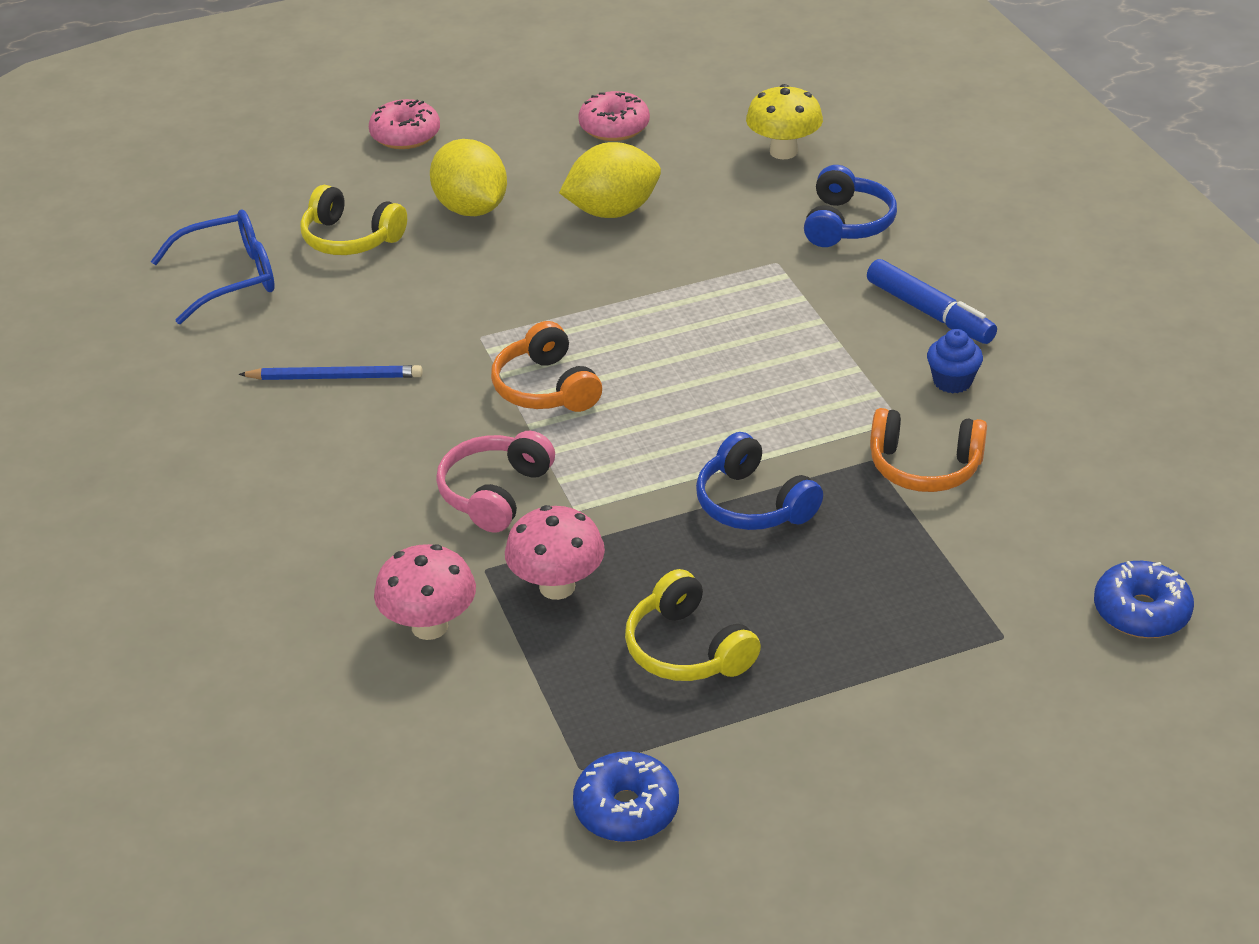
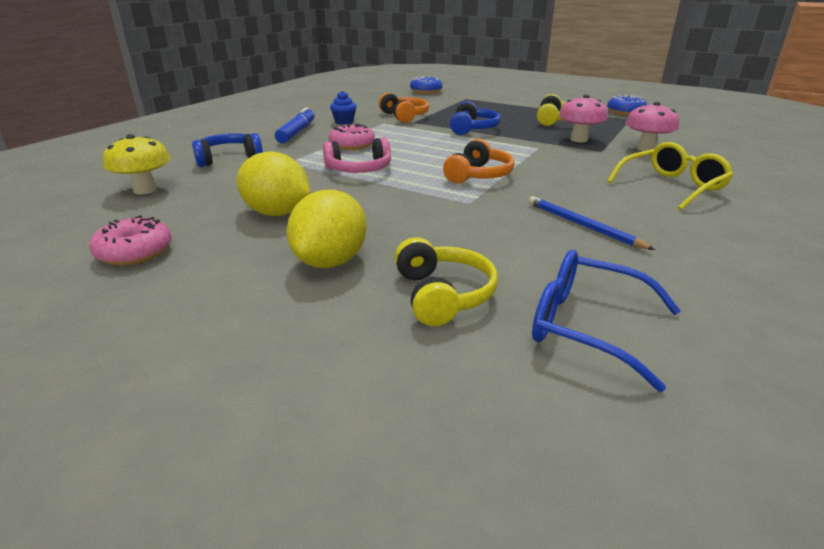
camera: 130 degrees left, 10 degrees down
pink donut [369,99,440,149] -> pink donut moved to [328,123,375,150]
pink headphones [436,430,555,533] -> pink headphones moved to [323,137,391,173]
none -> yellow glasses [607,142,733,210]

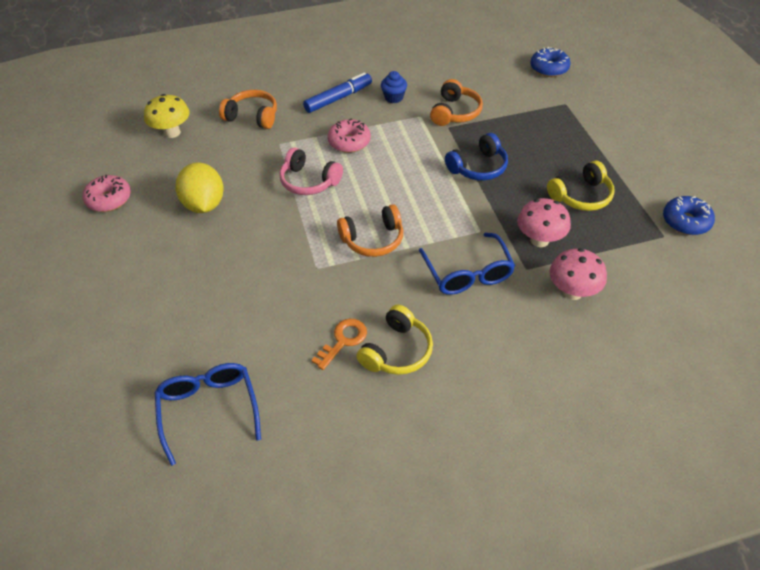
camera: 45 degrees right, 20 degrees up
blue headphones [192,133,263,167] -> orange headphones [219,90,277,129]
yellow lemon [286,190,367,268] -> none
yellow headphones [394,237,498,326] -> yellow headphones moved to [356,305,433,375]
blue pencil [528,196,655,250] -> orange key [311,319,367,370]
yellow glasses [607,142,733,210] -> none
none -> blue glasses [419,233,515,295]

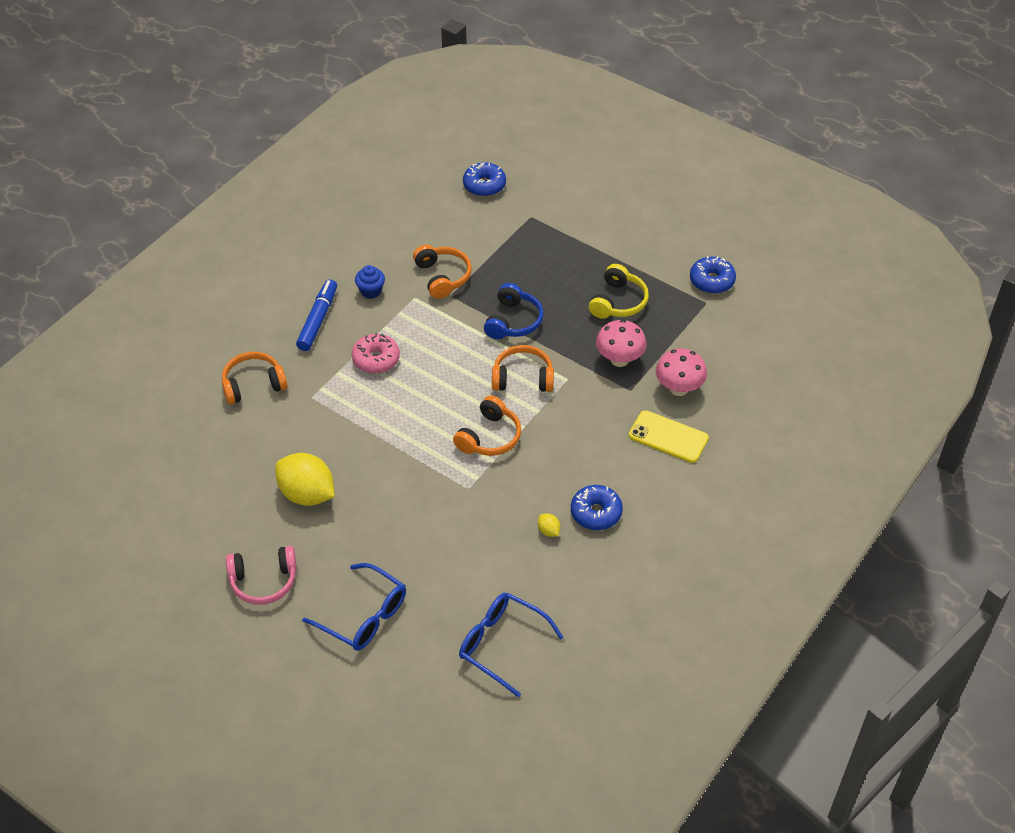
camera: 40 degrees left, 0 degrees up
pink donut [83,175,131,212] -> none
yellow mushroom [144,94,190,138] -> none
pink headphones [280,148,343,195] -> pink headphones moved to [226,546,297,605]
orange key [311,319,367,370] -> yellow lemon [538,514,560,537]
yellow headphones [356,305,433,375] -> blue donut [571,485,623,530]
blue glasses [419,233,515,295] -> blue glasses moved to [302,563,406,651]
none -> orange headphones [492,345,554,392]
none -> yellow phone [629,410,709,463]

